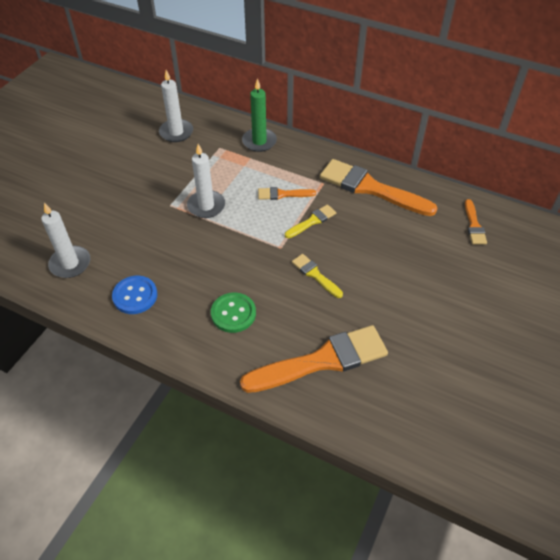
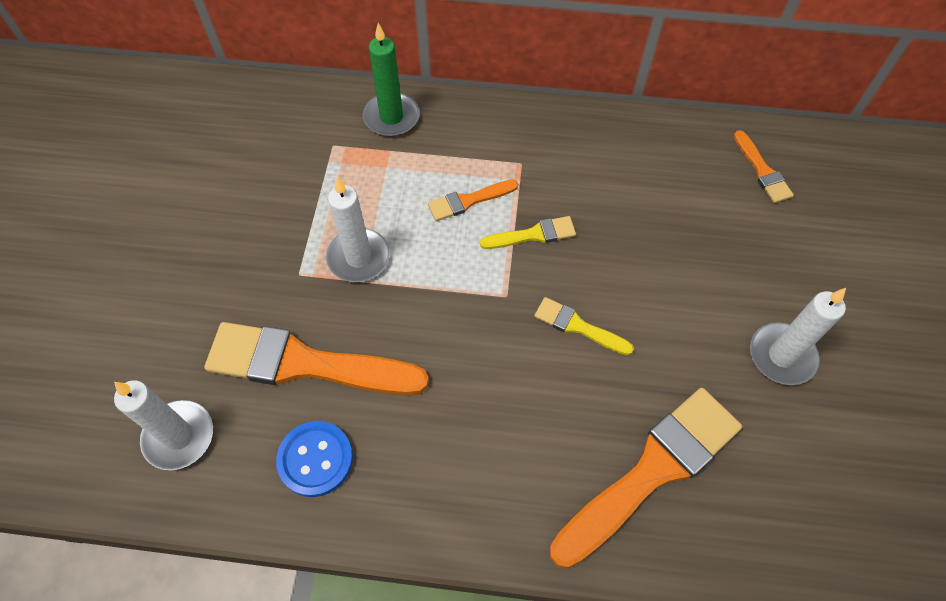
camera: 20 degrees left, 10 degrees up
white candle [159,70,193,142] -> white candle moved to [750,288,846,385]
green button [211,293,256,333] -> none
yellow brush [285,204,336,238] -> yellow brush turned 45 degrees clockwise [480,216,576,249]
orange brush [320,159,438,216] -> orange brush moved to [204,322,429,395]

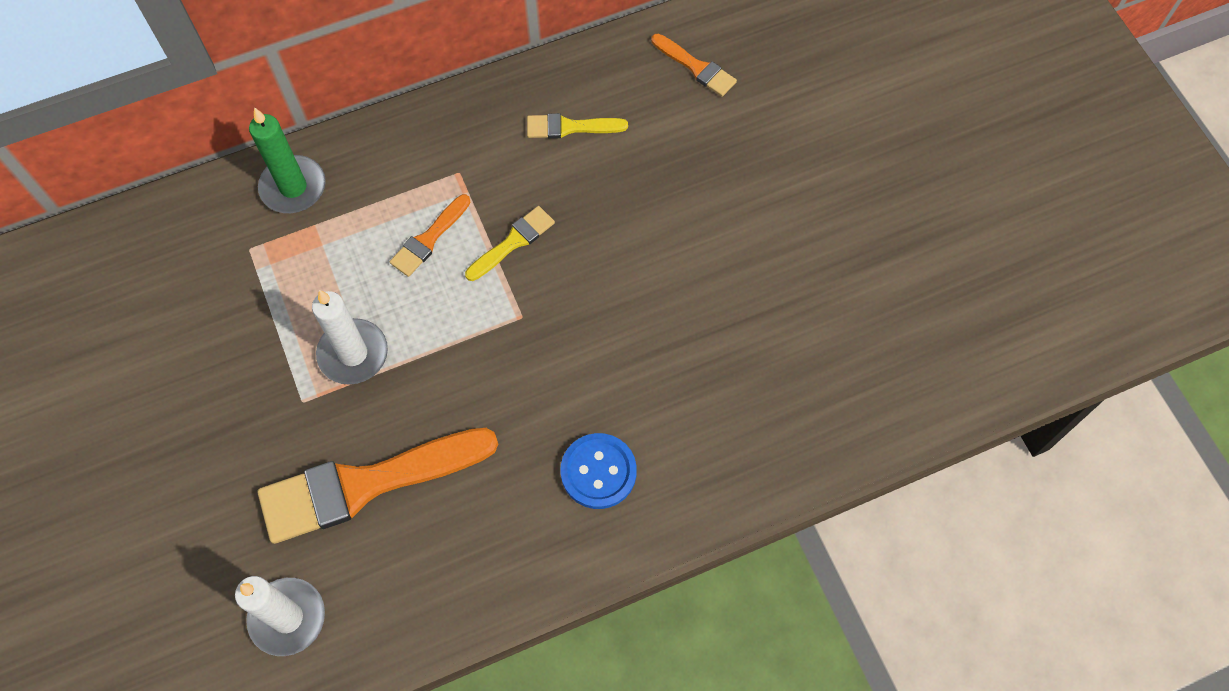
camera: 30 degrees left, 5 degrees up
blue button [276,421,353,497] -> blue button moved to [560,433,637,509]
yellow brush [534,297,634,355] -> yellow brush moved to [527,113,628,139]
orange brush [549,388,742,568] -> none
white candle [750,288,846,385] -> none

